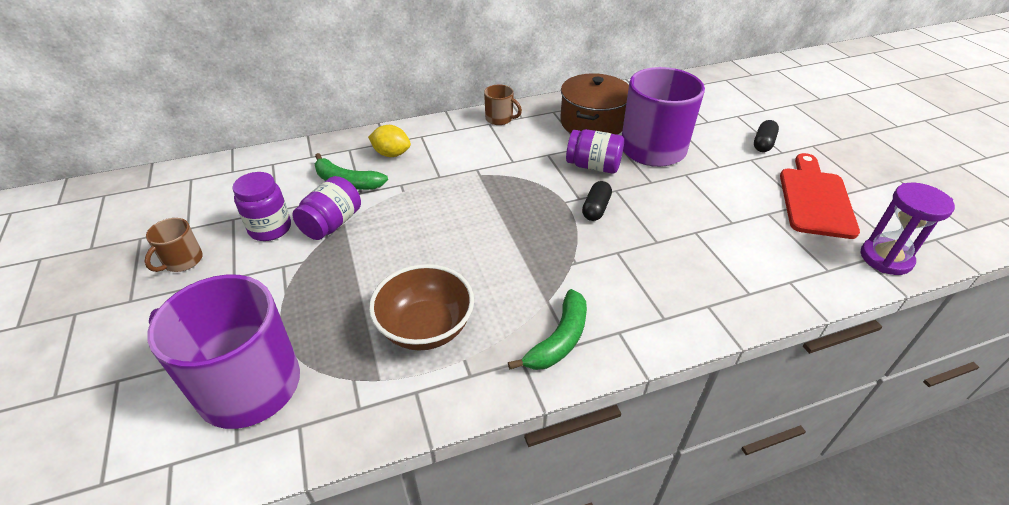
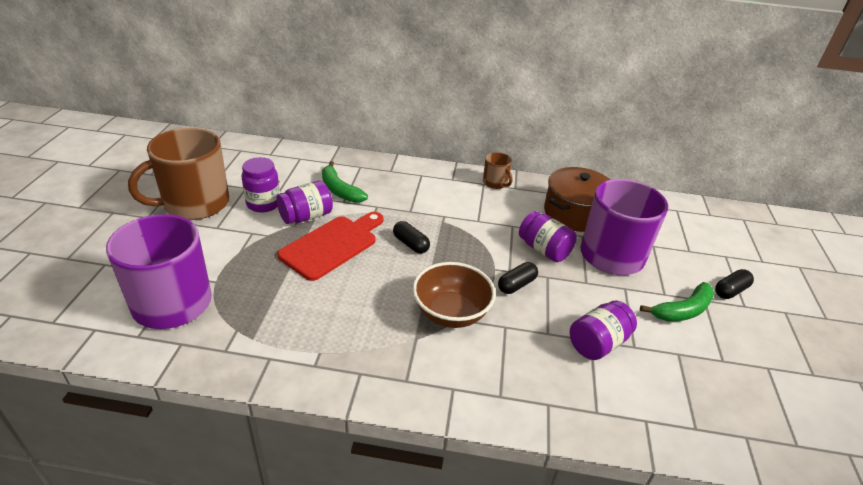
camera: 25 degrees right, 5 degrees down
brown mug [145,218,203,272] -> brown mug [128,128,229,220], size x2.22
yellow lemon [368,125,411,157] -> none
brown bowl [369,264,474,350] -> brown bowl moved to [412,262,496,328]
green banana [508,289,587,370] -> green banana moved to [640,282,714,322]
red cutting board [780,153,860,239] -> red cutting board moved to [278,212,384,281]
purple hourglass [861,183,955,275] -> none
none -> black capsule [393,221,430,253]
none -> purple jar [570,301,637,360]

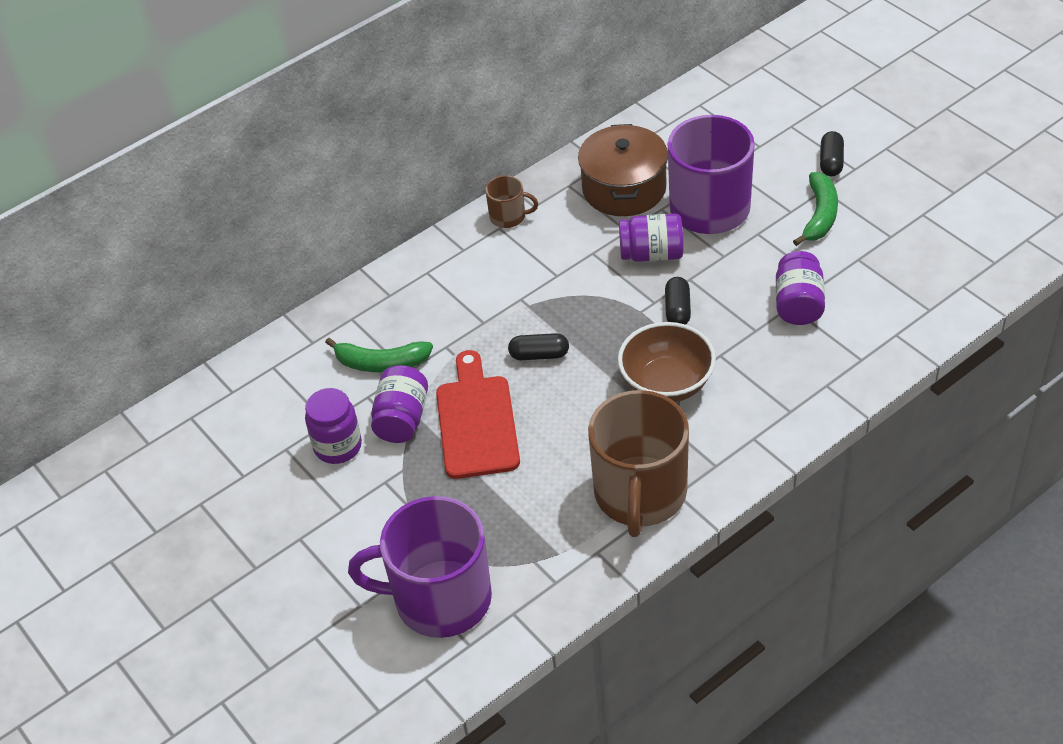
camera: 40 degrees left, 10 degrees up
brown mug [128,128,229,220] -> brown mug moved to [588,390,689,537]

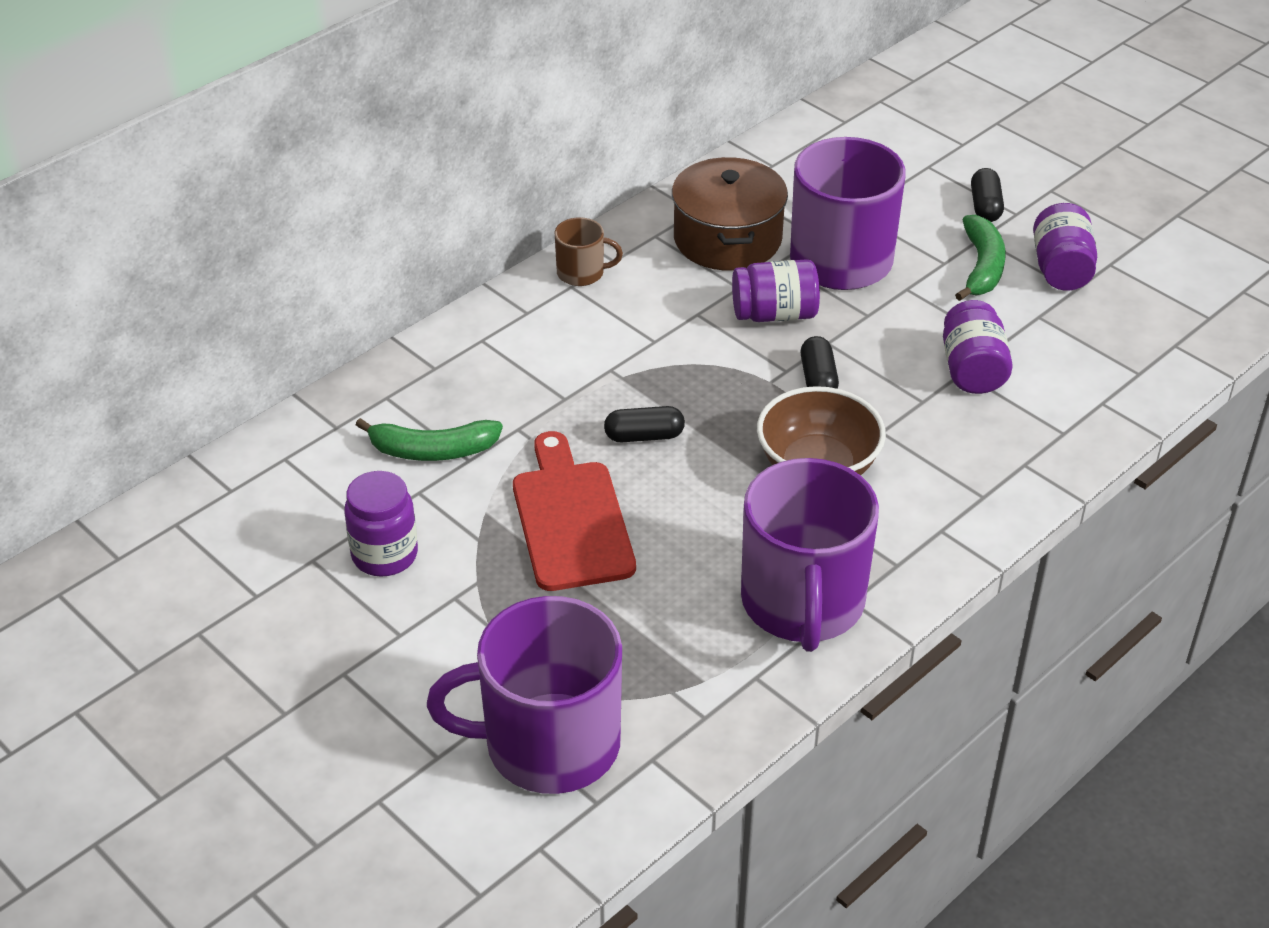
camera: 10 degrees left, 5 degrees down
purple jar [371,365,428,443] -> purple jar moved to [1033,203,1097,291]
brown mug [588,390,689,537] -> purple mug [741,458,879,652]

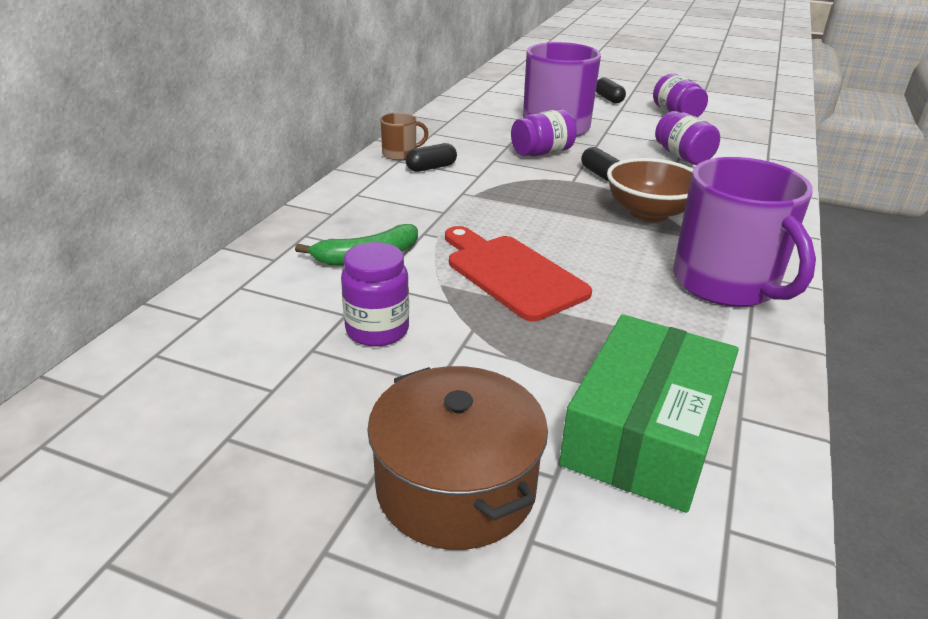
camera: 25 degrees left, 10 degrees down
purple mug [427,596,622,794] -> green box [559,314,739,513]
black capsule [604,406,685,442] -> black capsule moved to [406,143,457,172]
brown pot [672,157,788,271] -> brown pot moved to [367,366,548,550]
green banana [955,215,1006,301] -> none

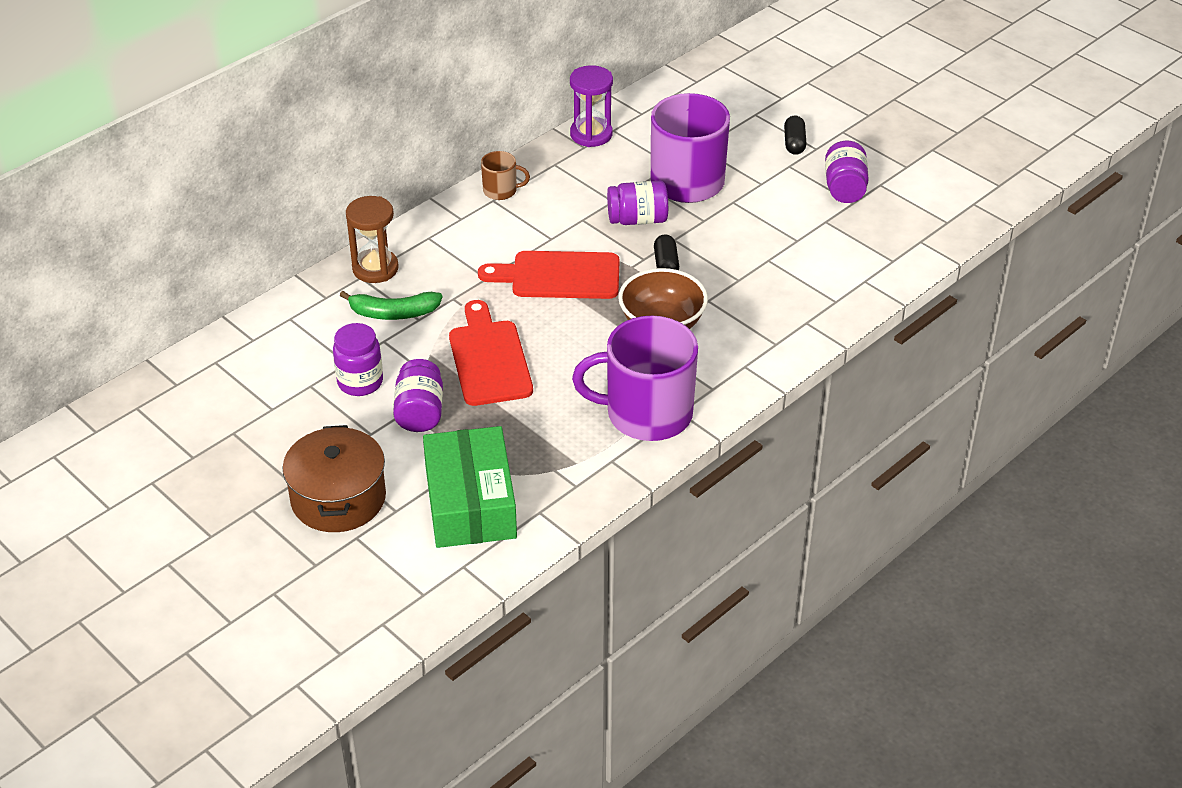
camera: 25 degrees right, 10 degrees up
black capsule [406,143,457,172] -> none
green box [559,314,739,513] -> green box turned 60 degrees counterclockwise [423,426,517,548]
purple jar [655,111,720,165] -> purple jar moved to [393,359,443,432]
purple mug [673,157,816,307] -> purple mug turned 90 degrees clockwise [572,316,698,441]
none -> brown hourglass [346,196,399,283]
none -> red cutting board [478,251,620,299]
none -> purple hourglass [570,65,613,147]

